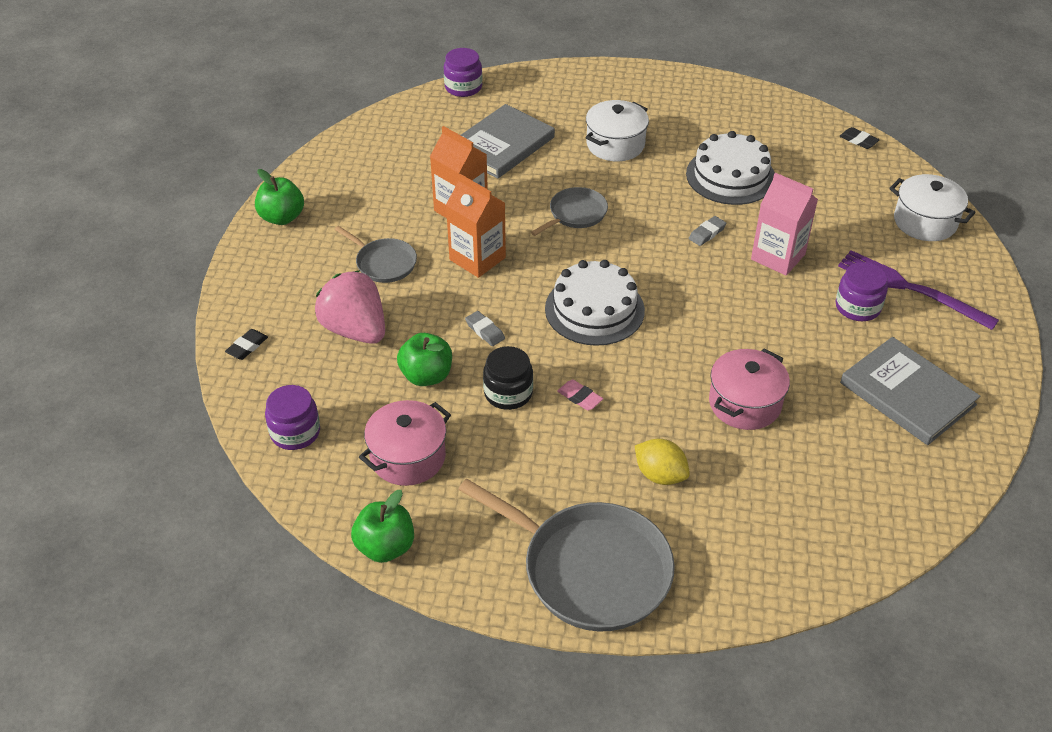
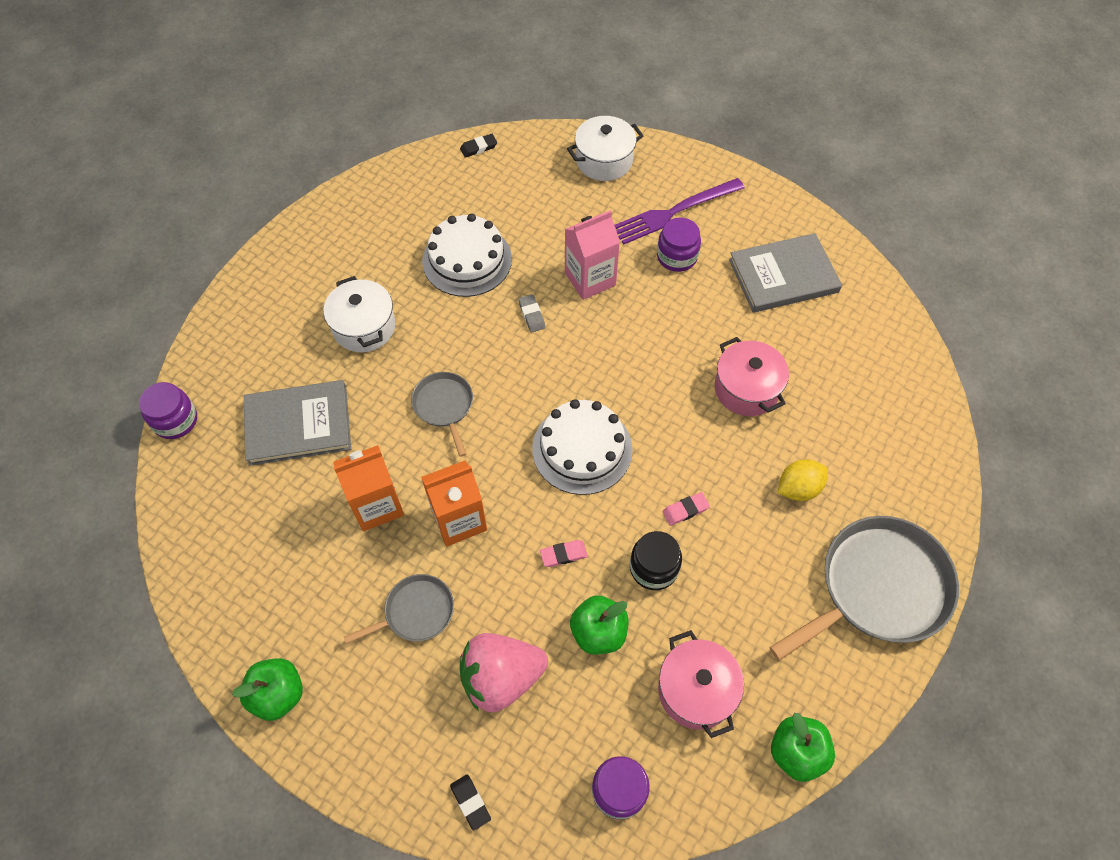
camera: 65 degrees left, 15 degrees up
grey book [461,104,555,179] -> grey book turned 75 degrees counterclockwise [244,380,351,466]
grey eraser [465,311,505,346] -> pink eraser [540,540,588,567]

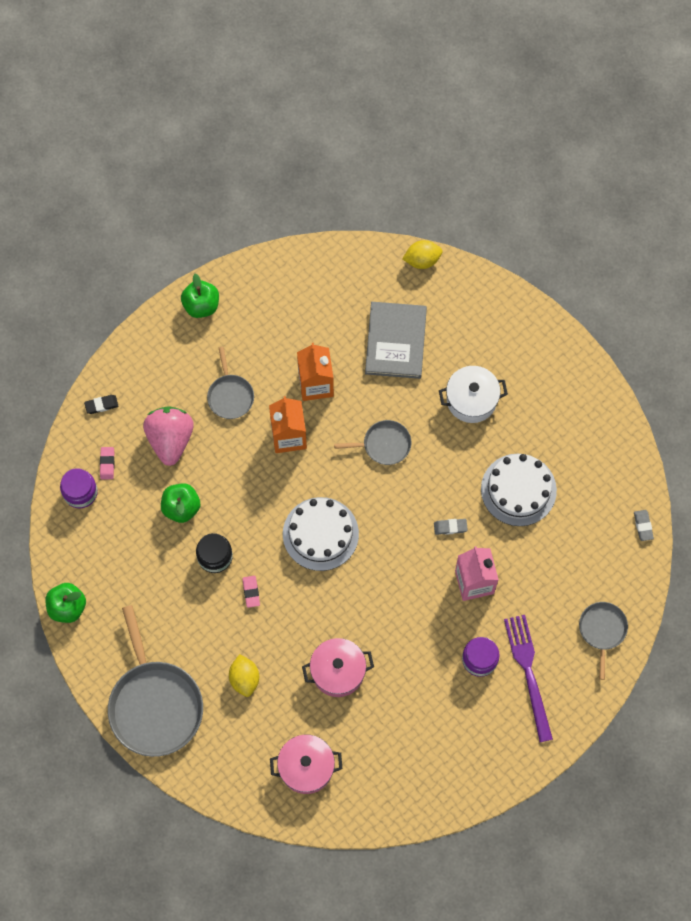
camera: 105 degrees right, 10 degrees up
purple jar [139,382,197,439] -> yellow lemon [403,240,443,269]
black eraser [460,134,497,158] -> grey eraser [634,510,654,541]
pink eraser [540,540,588,567] -> pink eraser moved to [100,447,115,479]
white pot [567,116,643,181] -> grey pan [579,602,628,680]
pink pot [658,630,744,738] -> pink pot moved to [270,735,342,794]
grey book [729,233,842,313] -> none

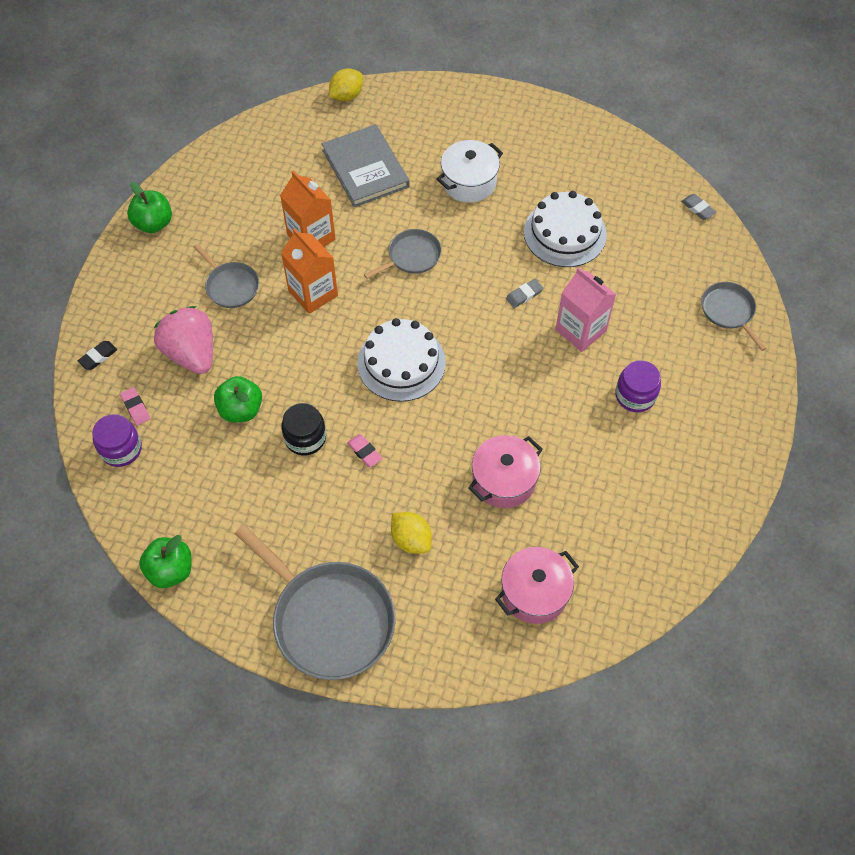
camera: 30 degrees left, 10 degrees down
purple fork [504,615,553,742] -> none

